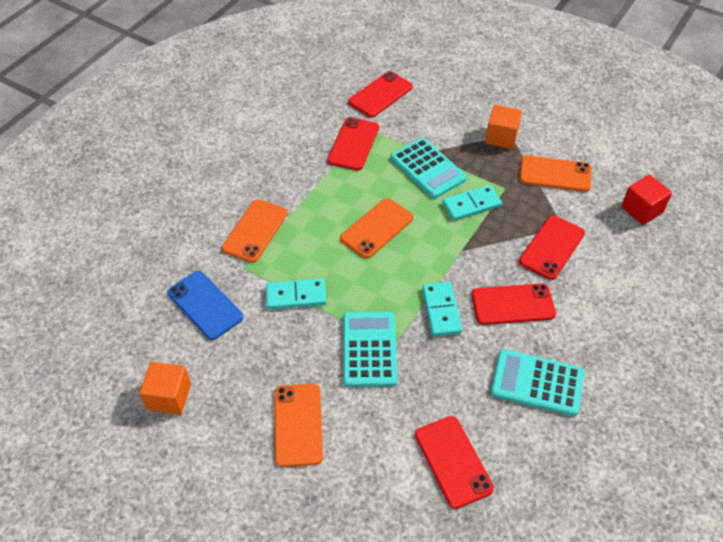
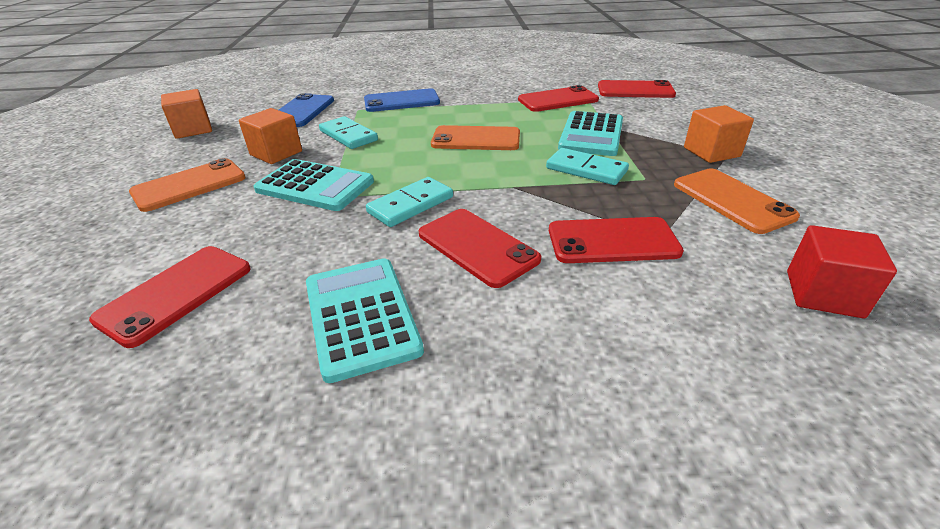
camera: 55 degrees right, 15 degrees down
orange phone [222,199,288,263] -> blue phone [364,88,440,112]
turquoise calculator [343,312,398,387] -> turquoise calculator turned 60 degrees clockwise [254,159,374,211]
none -> orange cube [239,108,302,164]

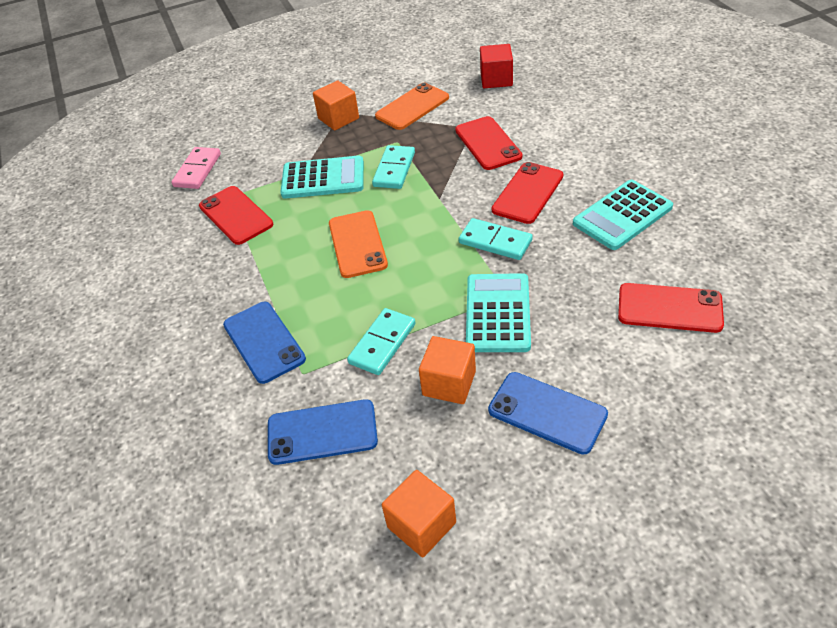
camera: 105 degrees left, 10 degrees up
orange phone [129,158,246,212] -> blue phone [488,372,608,455]
red phone [598,80,676,98] -> pink domino [171,147,221,189]

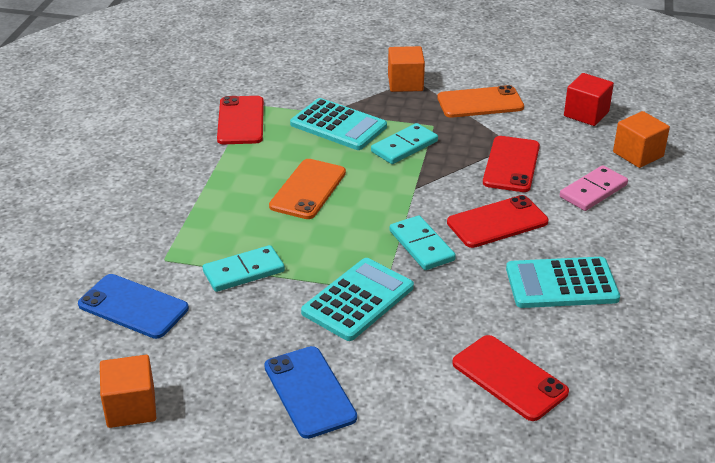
camera: 30 degrees right, 10 degrees down
pink domino [171,147,221,189] -> pink domino moved to [560,165,628,211]
blue phone [223,302,306,384] -> none
orange cube [419,336,476,404] -> orange cube moved to [613,111,670,168]

